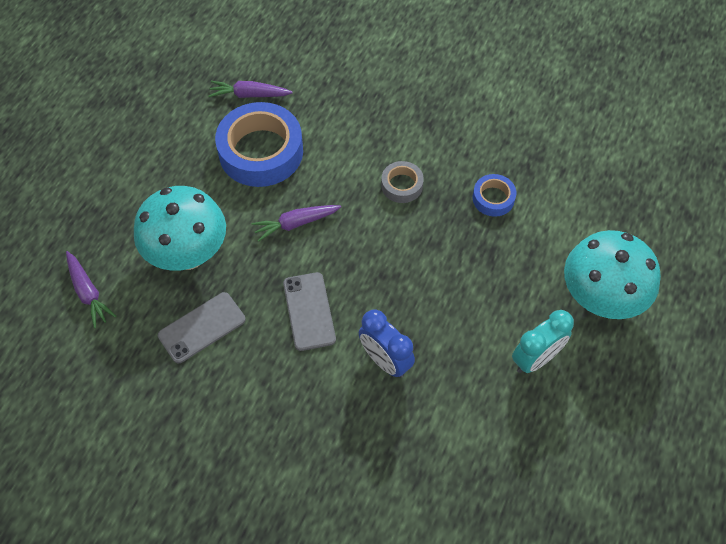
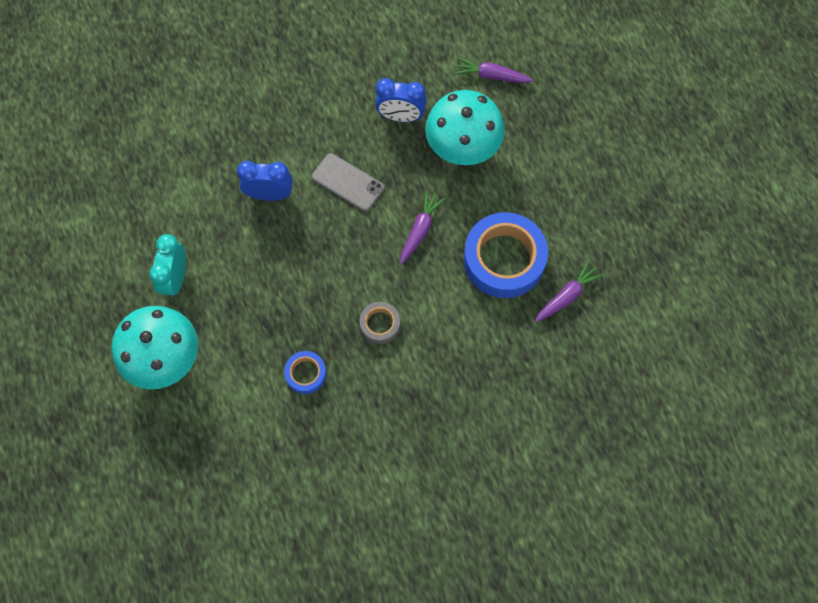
camera: 135 degrees right, 10 degrees up
grey phone [158,292,246,363] -> blue clock [375,78,426,122]

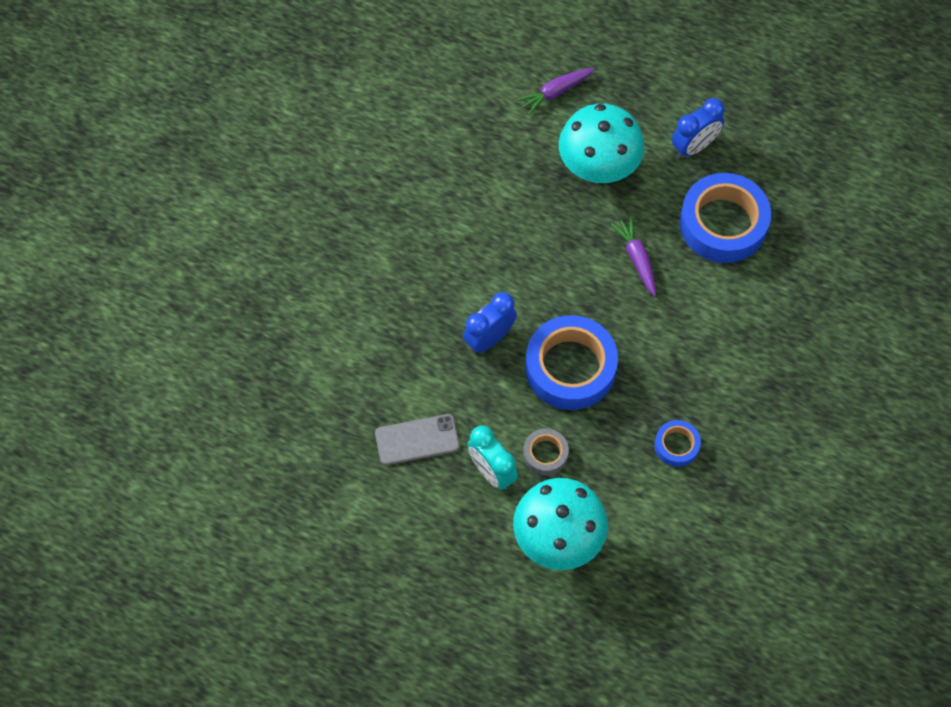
camera: 45 degrees left, 5 degrees down
grey phone [312,153,384,211] -> grey phone moved to [375,414,460,466]
grey tape [359,302,400,344] -> grey tape moved to [523,428,569,475]
blue clock [375,78,426,122] -> blue clock moved to [672,98,725,158]
purple carrot [535,261,603,322] -> none
none -> blue tape [525,315,618,410]

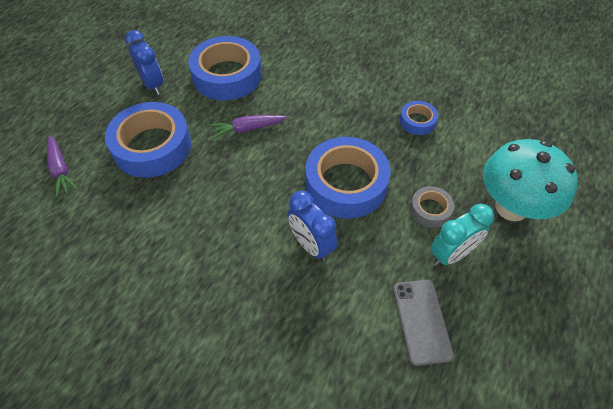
camera: 85 degrees left, 10 degrees down
turquoise mushroom [559,104,644,183] -> blue tape [105,102,191,178]

